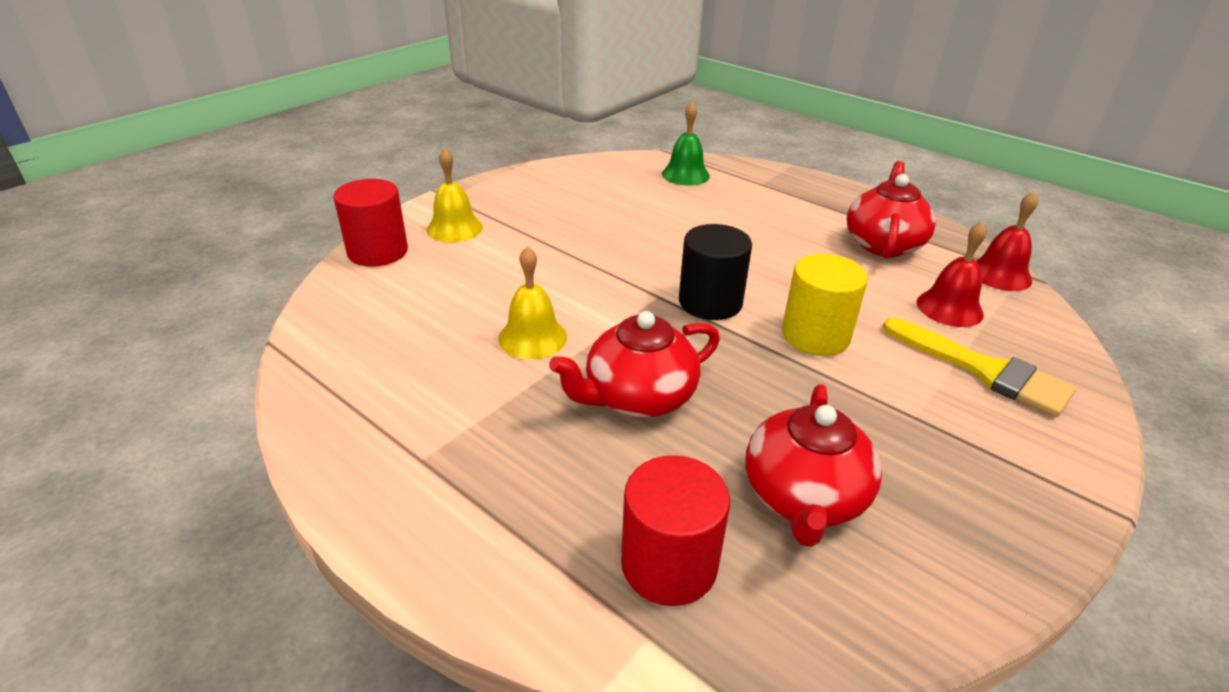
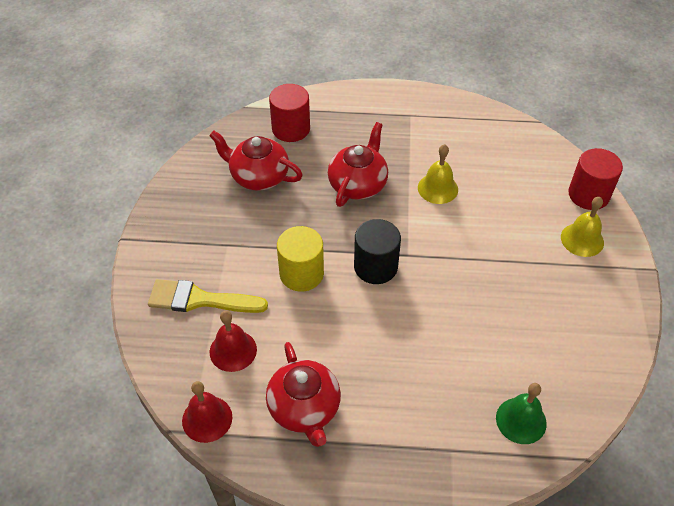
camera: 145 degrees right, 15 degrees up
red teapot [746,384,882,547] -> red teapot turned 45 degrees counterclockwise [209,130,303,191]

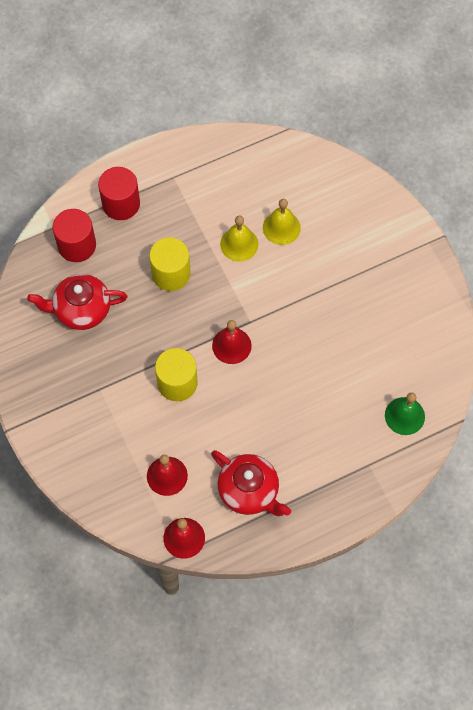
camera: 30 degrees left, 15 degrees up
yellow brush [148,279,268,313] -> none
red teapot [328,122,388,207] -> yellow cylinder [149,237,191,291]
black cylinder [354,219,401,284] -> red bell [212,320,252,364]
yellow bell [561,197,604,257] -> yellow bell moved to [263,199,301,245]
red cylinder [568,148,623,210] -> red cylinder moved to [98,167,140,220]

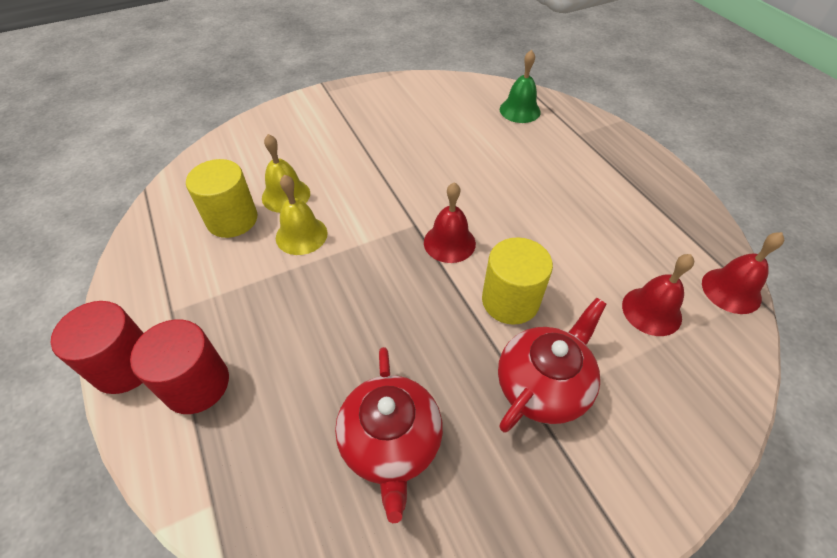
camera: 90 degrees left, 15 degrees down
red cylinder [53,209,96,262] -> red cylinder moved to [51,301,144,394]
yellow cylinder [149,237,191,291] -> yellow cylinder moved to [186,159,257,238]
red teapot [211,450,291,516] -> red teapot moved to [498,298,607,432]

